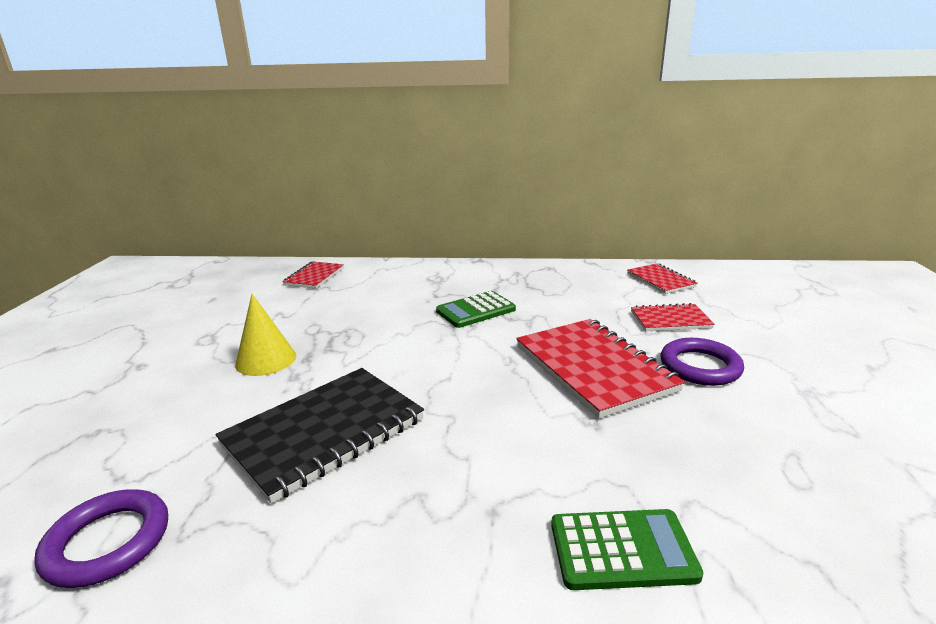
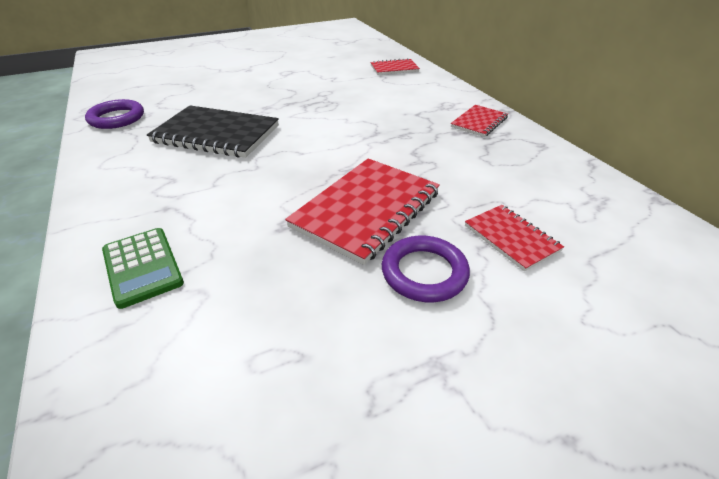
camera: 60 degrees right, 15 degrees up
yellow cone [235,294,296,376] -> none
green calculator [436,291,516,328] -> none
red notebook [627,263,698,294] -> red notebook moved to [451,105,508,137]

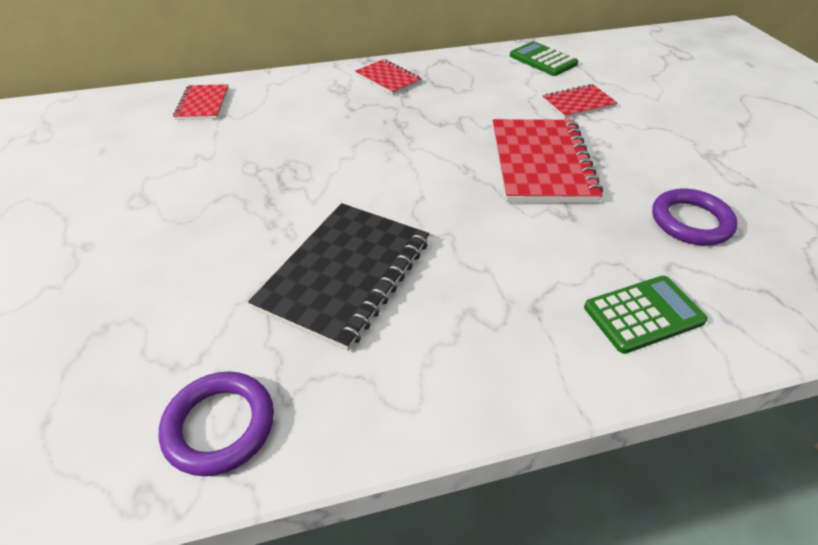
camera: 80 degrees left, 5 degrees up
red notebook [285,158,440,265] -> red notebook turned 45 degrees clockwise [493,119,603,203]
purple ring [382,236,470,302] -> purple ring moved to [652,189,738,245]
none -> green calculator [510,41,578,76]

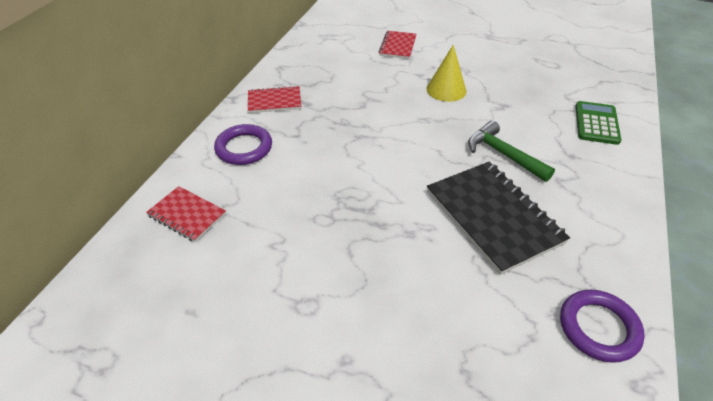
camera: 55 degrees left, 0 degrees up
red notebook [493,119,603,203] -> yellow cone [427,45,466,102]
green calculator [510,41,578,76] -> none
purple ring [652,189,738,245] -> purple ring moved to [214,124,272,165]
none -> green hammer [468,120,555,182]

